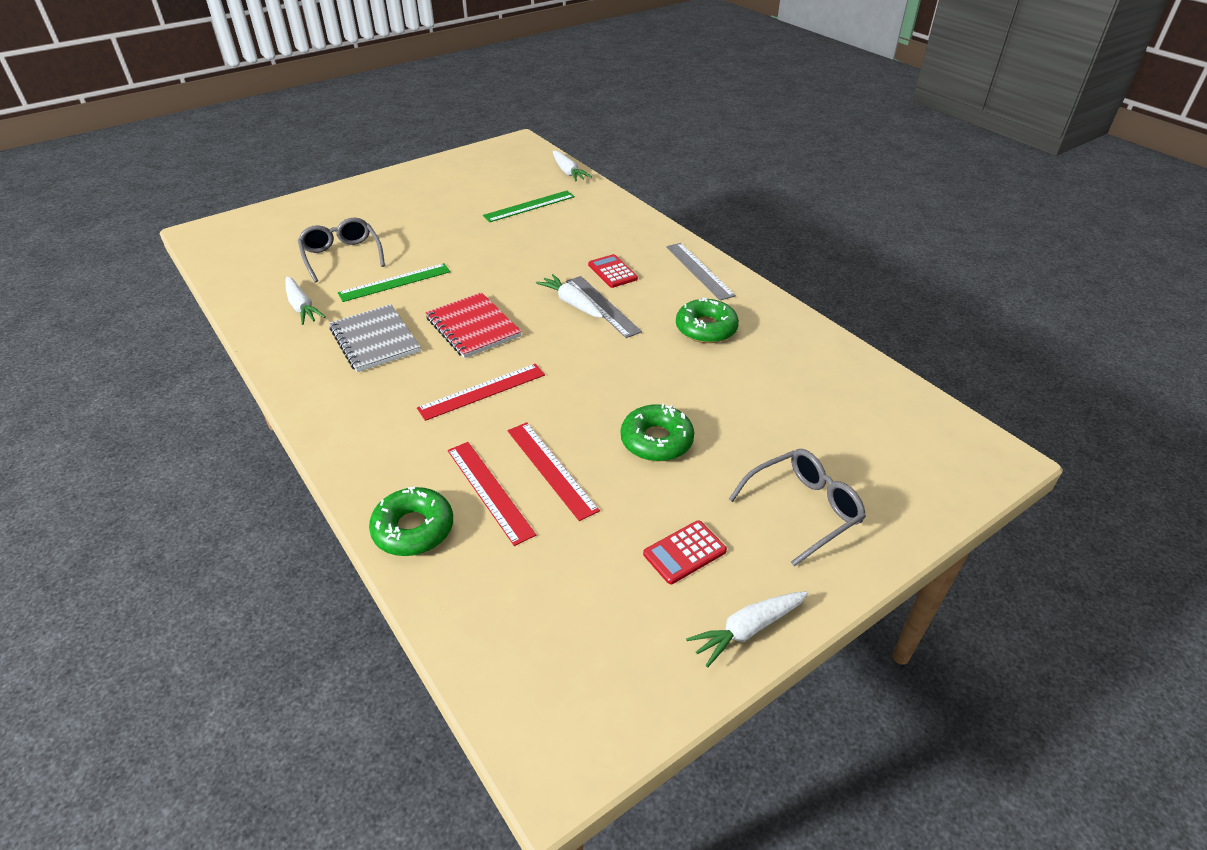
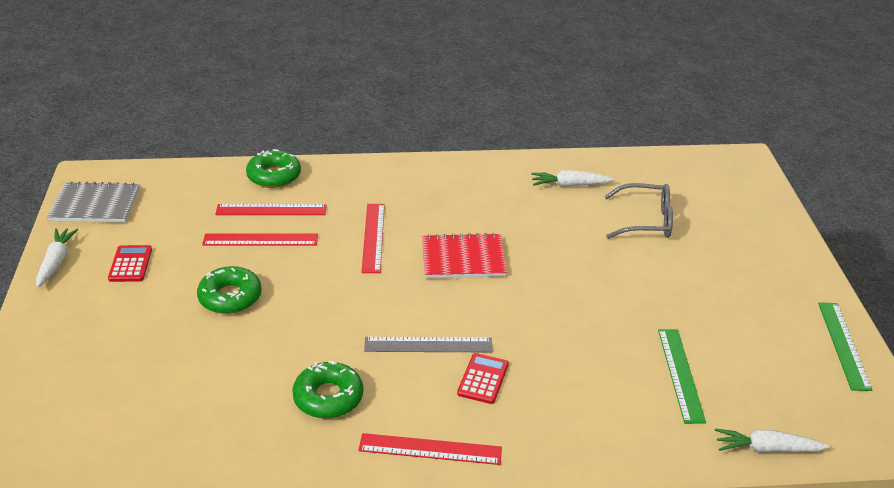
camera: 120 degrees right, 5 degrees down
grey notebook [329,304,421,372] -> grey notebook moved to [47,181,140,222]
green ruler [338,263,450,302] -> green ruler moved to [818,302,872,391]
white carrot [536,274,603,318] -> none
red calculator [588,254,638,288] -> red calculator turned 75 degrees counterclockwise [457,353,509,404]
grey ruler [666,243,736,301] -> red ruler [358,433,502,465]
grey glasses [729,449,866,567] -> none

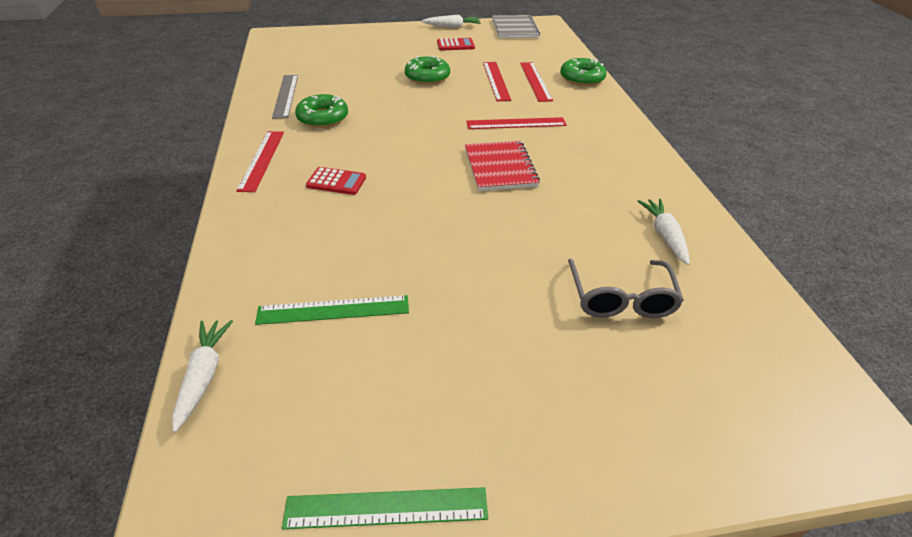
camera: 85 degrees right, 5 degrees up
grey ruler [364,337,493,352] -> grey ruler moved to [272,75,298,119]

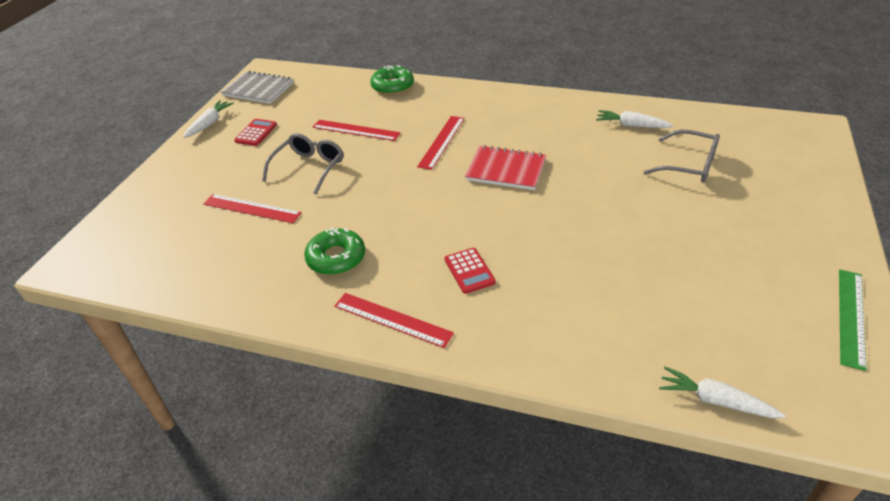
camera: 60 degrees left, 0 degrees up
green ruler [255,295,409,325] -> none
grey ruler [272,75,298,119] -> none
red calculator [306,167,366,195] -> red calculator turned 120 degrees clockwise [445,248,496,294]
green donut [405,56,450,85] -> grey glasses [262,133,344,195]
red ruler [520,62,553,102] -> red ruler moved to [203,194,302,223]

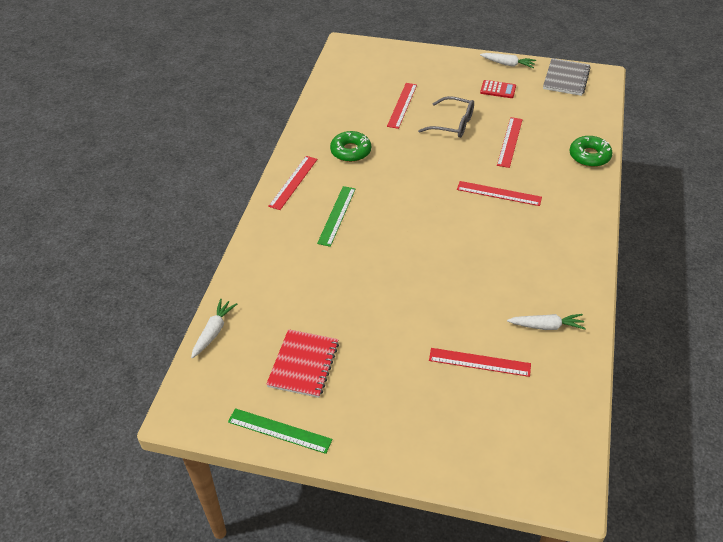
camera: 85 degrees right, 5 degrees up
red calculator [445,248,496,294] -> green ruler [317,186,356,247]
red notebook [465,145,546,190] -> red notebook moved to [266,329,339,398]
white carrot [596,110,673,128] -> white carrot turned 75 degrees clockwise [507,314,586,330]
grey glasses [643,130,720,183] -> red ruler [429,348,531,377]

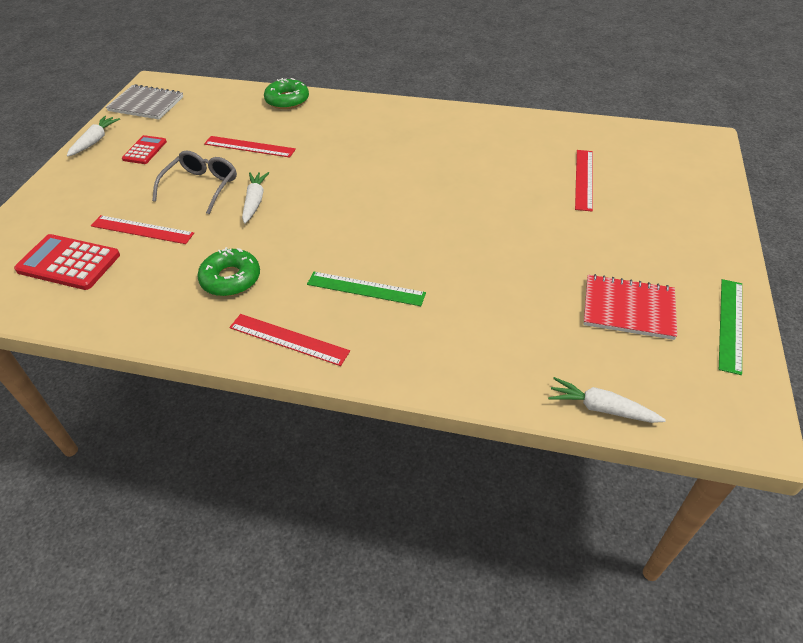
camera: 90 degrees left, 0 degrees up
red ruler [457,181,542,206] -> none
white carrot [507,314,586,330] -> white carrot moved to [242,172,269,224]
none -> red calculator [14,234,120,290]

